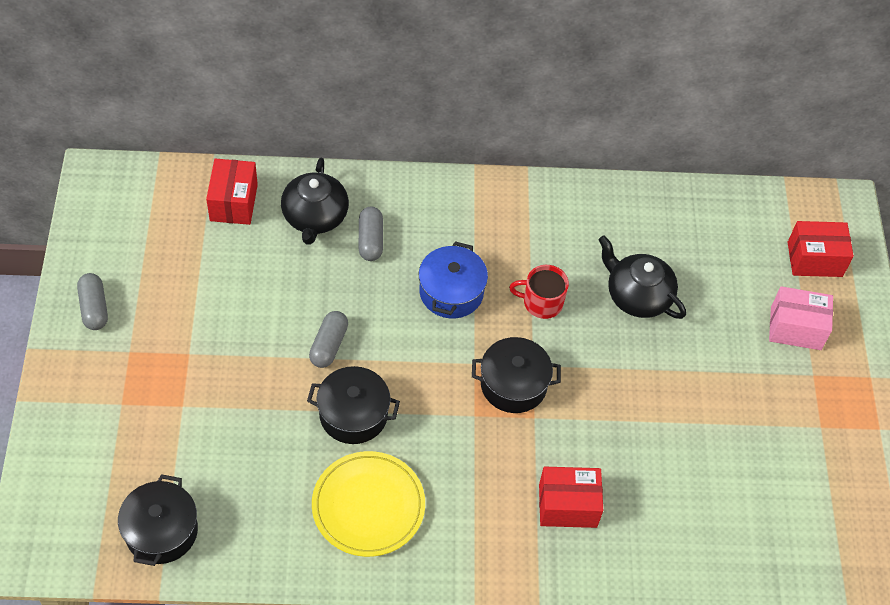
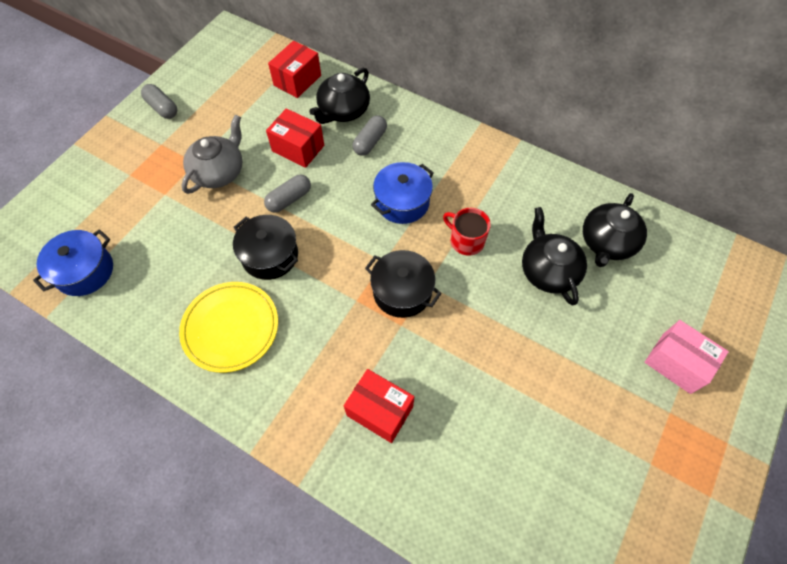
camera: 35 degrees right, 5 degrees up
grey capsule [77,273,108,330] -> grey capsule turned 60 degrees counterclockwise [141,84,177,119]
black pot [118,474,198,566] -> blue pot [33,230,113,296]
red box [788,221,854,277] -> red box moved to [266,108,324,168]
none -> grey teapot [182,115,243,194]
none -> black teapot [583,193,647,267]

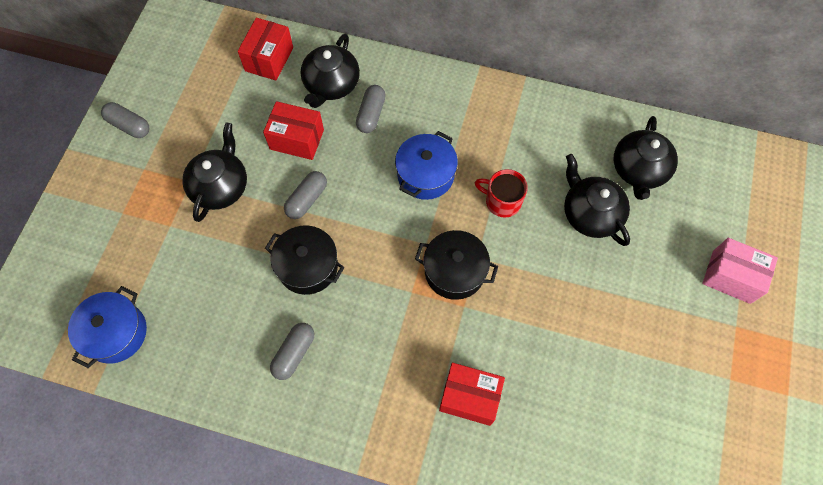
camera: 15 degrees left, 5 degrees up
yellow plate [179,282,278,373] -> grey capsule [270,323,314,380]
grey teapot [182,115,243,194] -> black teapot [182,123,247,222]

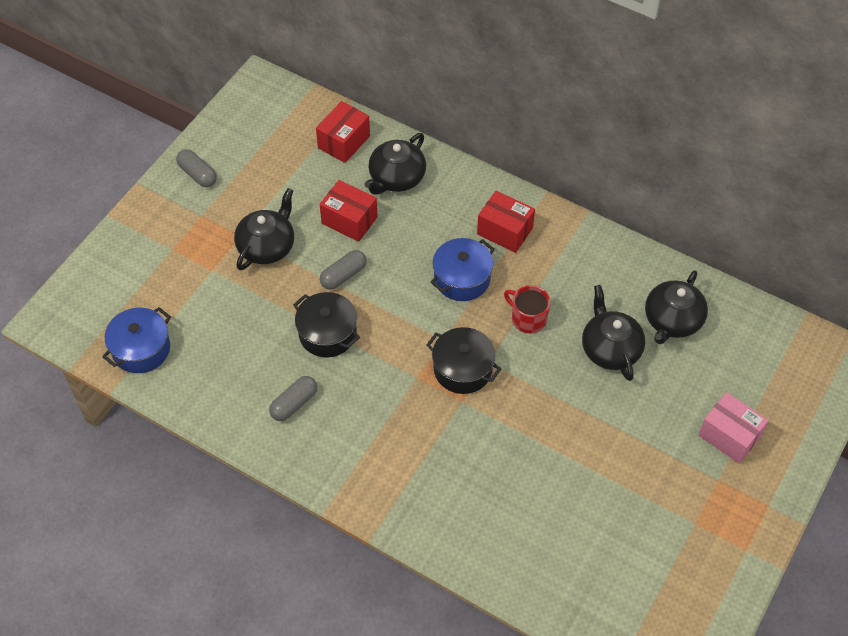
camera: 15 degrees right, 10 degrees down
grey capsule [356,85,386,133] -> none
red box [439,363,505,426] -> red box moved to [477,191,535,253]

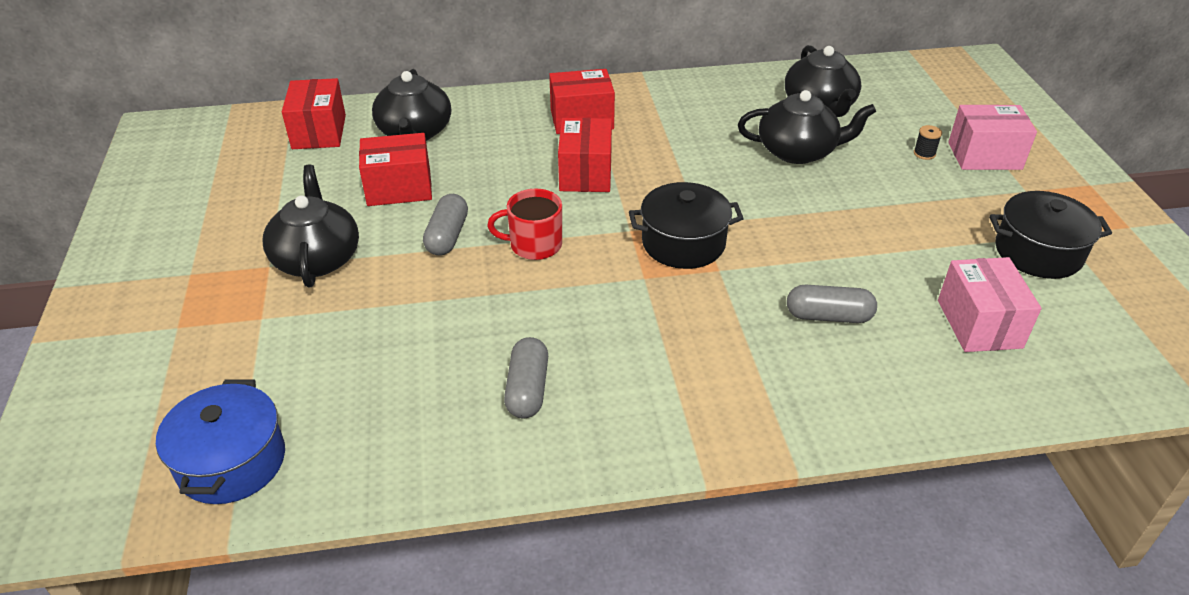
camera: 40 degrees left, 15 degrees down
grey capsule [176,149,217,187] -> grey capsule moved to [787,285,877,323]
black pot [293,292,360,357] -> black pot moved to [989,191,1112,279]
blue pot [431,238,494,301] -> red box [558,118,612,192]
red mug [504,285,550,333] -> red mug moved to [487,189,562,260]
black teapot [582,285,645,381] -> black teapot turned 150 degrees clockwise [738,90,876,164]
none -> black spool [914,125,942,160]
none -> pink box [938,257,1042,352]

